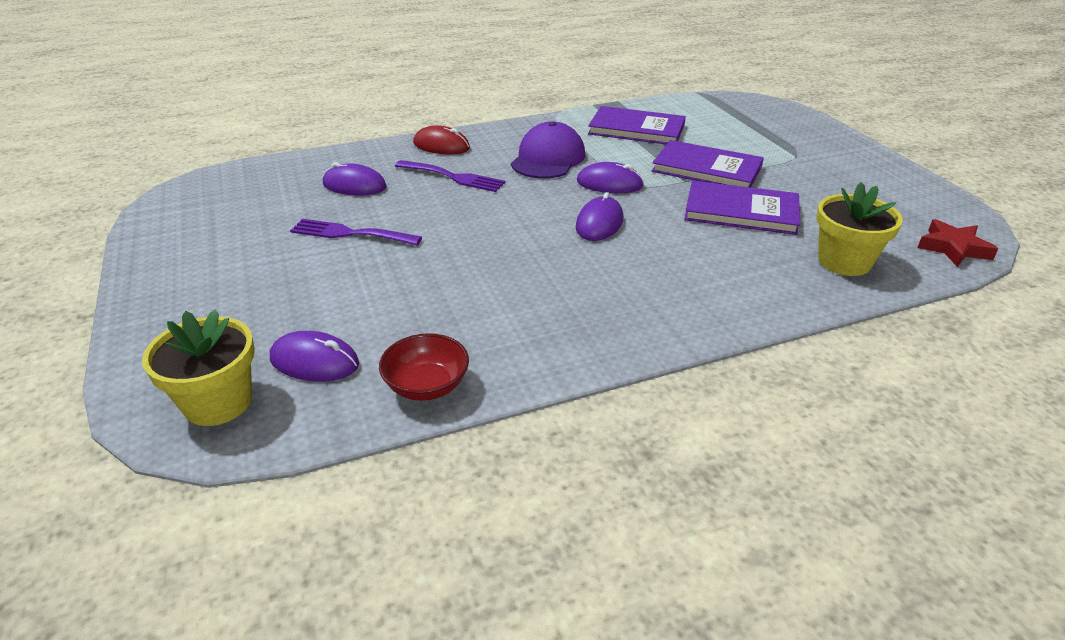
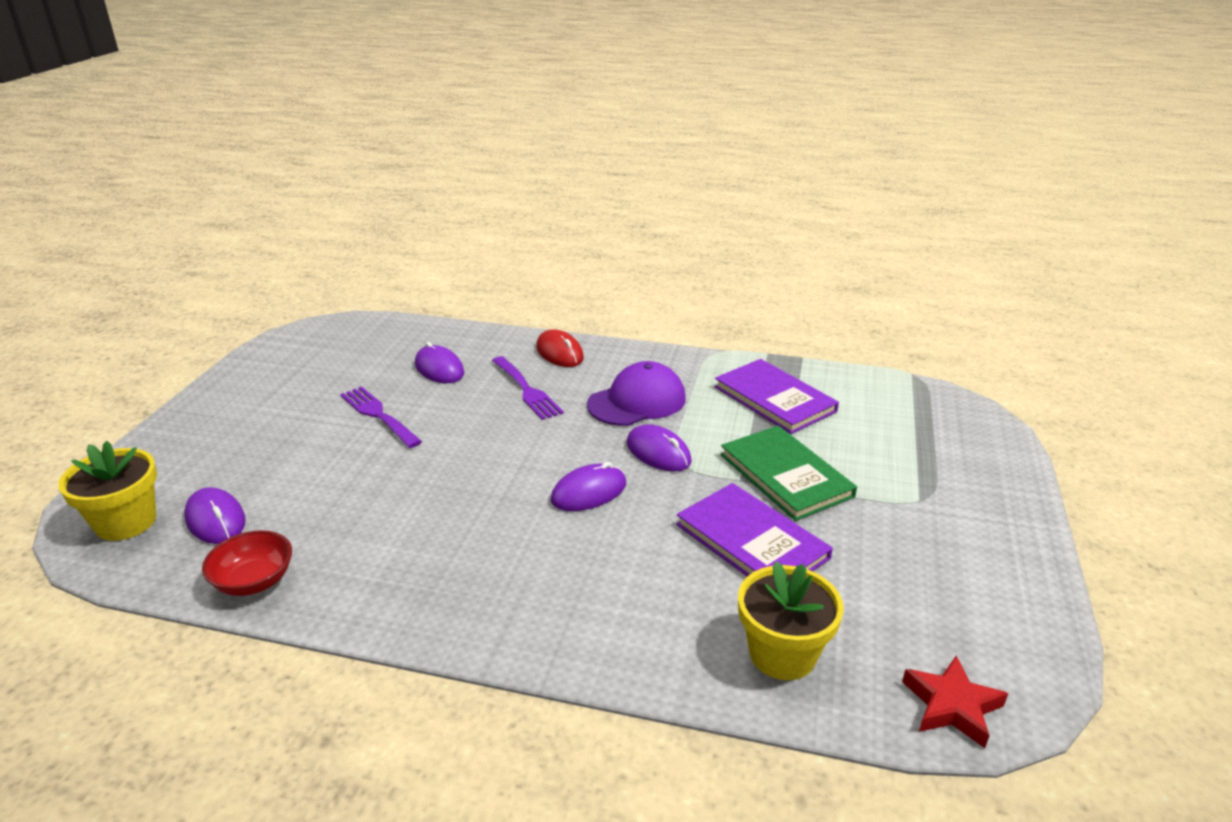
camera: 35 degrees right, 5 degrees down
purple book [652,140,764,187] -> green book [720,426,857,521]

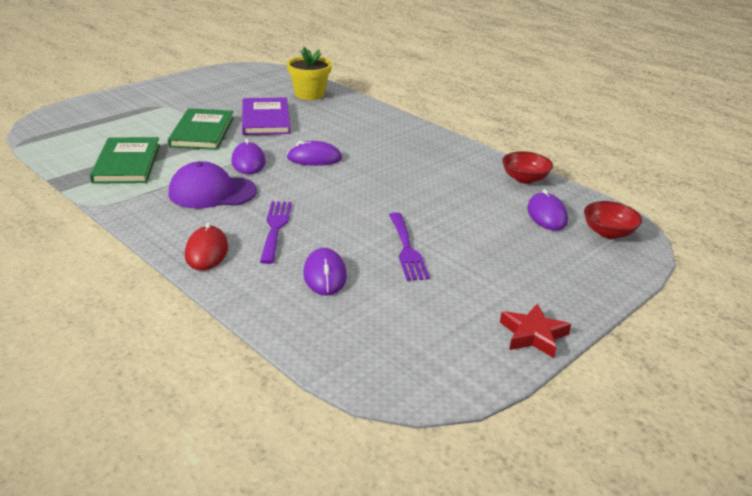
camera: 150 degrees left, 0 degrees up
yellow flower pot [58,441,157,541] -> red bowl [584,201,642,239]
purple book [714,359,839,434] -> green book [90,137,160,184]
red star [902,656,1008,748] -> red star moved to [500,303,571,358]

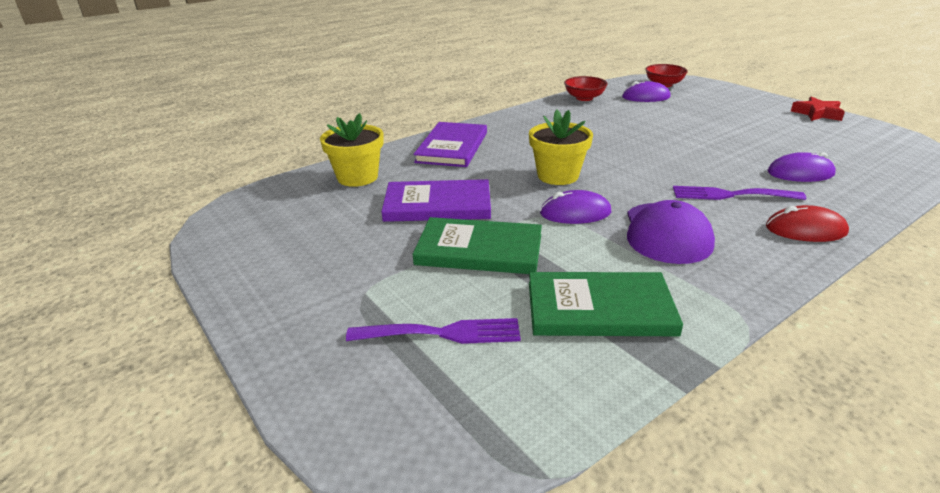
camera: 80 degrees left, 0 degrees up
purple mouse [287,141,342,166] -> yellow flower pot [529,110,593,185]
purple fork [389,212,430,281] -> purple fork moved to [346,318,521,344]
none -> purple book [413,122,487,167]

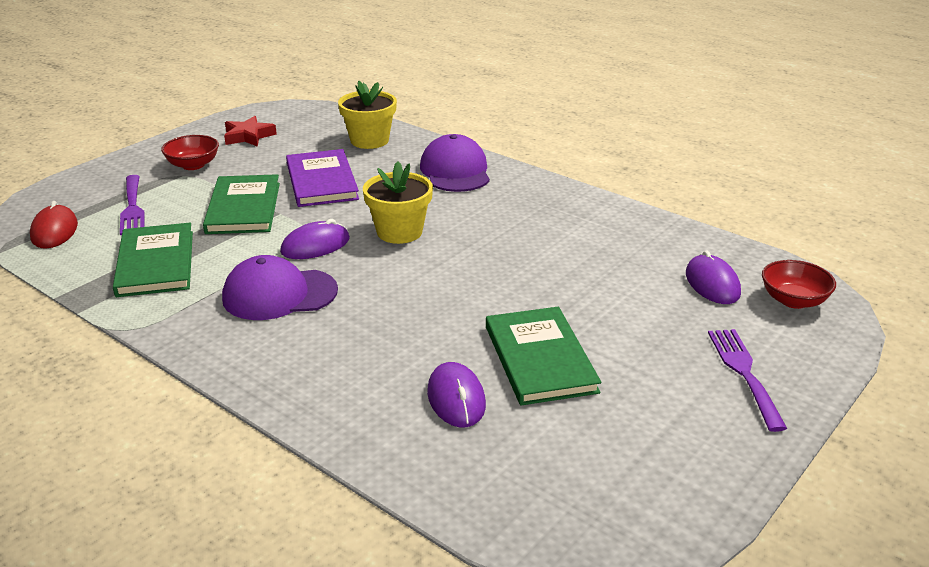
camera: 75 degrees right, 0 degrees up
purple book [413,122,487,167] -> purple cap [420,134,490,192]
purple mouse [540,190,612,224] -> purple mouse turned 75 degrees clockwise [280,219,350,259]
red bowl [564,76,607,101] -> red bowl moved to [161,135,219,170]
purple fork [673,186,806,200] -> purple fork moved to [708,329,787,432]
red mouse [766,205,849,242] -> red mouse moved to [30,201,78,248]
red star [791,96,845,121] -> red star moved to [224,116,277,147]
none -> green book [486,307,601,406]

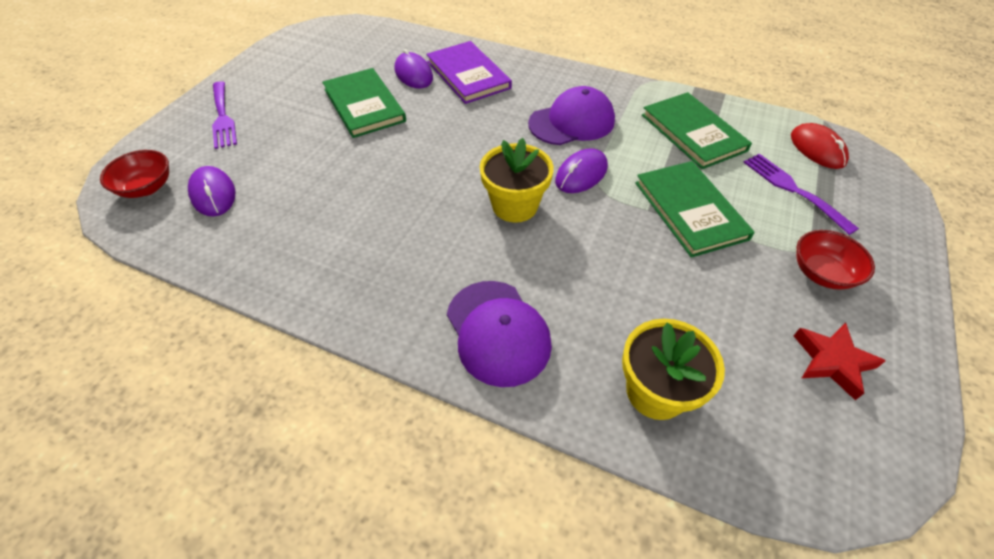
camera: 165 degrees right, 20 degrees up
purple book [286,149,359,207] -> purple book moved to [426,41,512,104]

